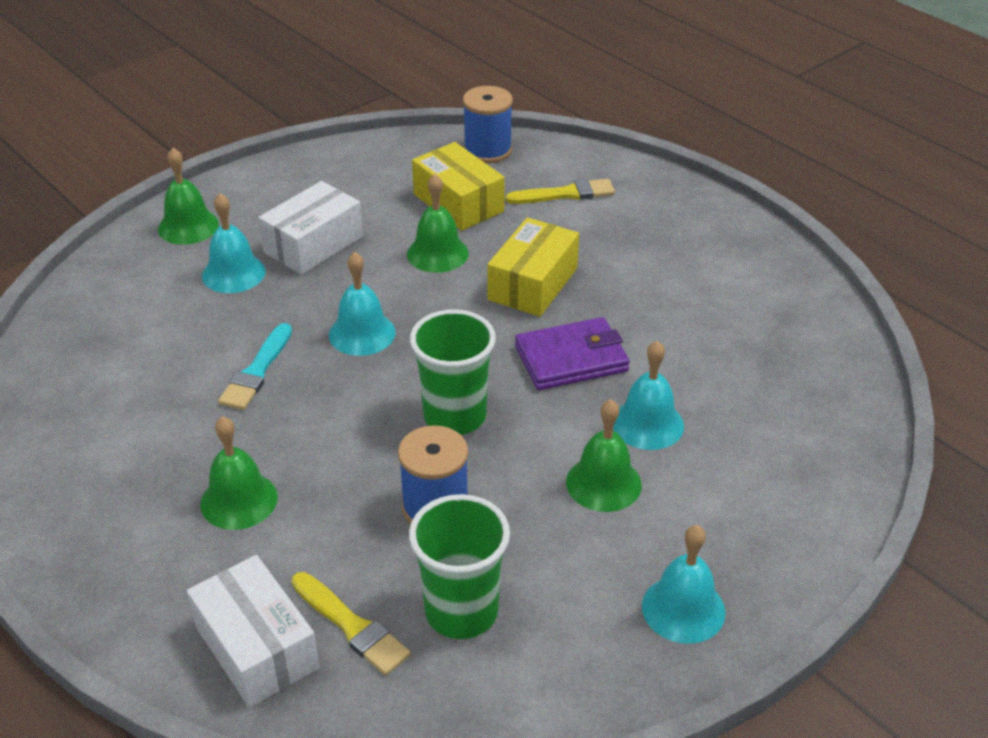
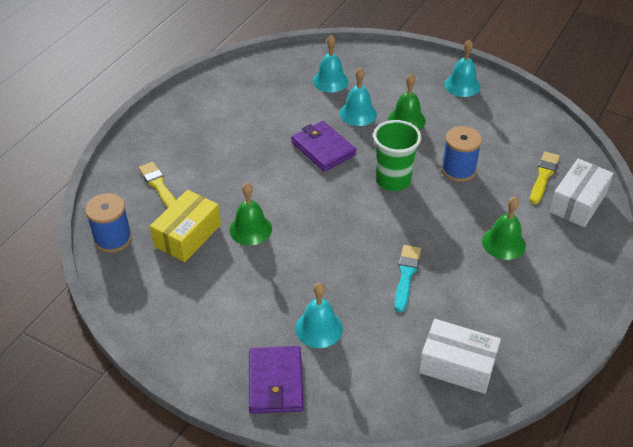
camera: 110 degrees left, 5 degrees up
green bell [158,148,219,245] -> purple wallet [249,346,303,414]
turquoise brush [218,323,292,410] -> turquoise brush turned 75 degrees counterclockwise [394,245,421,313]
white box [258,181,363,275] -> white box moved to [419,319,501,394]
turquoise bell [329,252,396,356] -> turquoise bell moved to [313,35,349,92]
green cup [409,494,510,639] -> none
yellow box [487,217,579,317] -> none

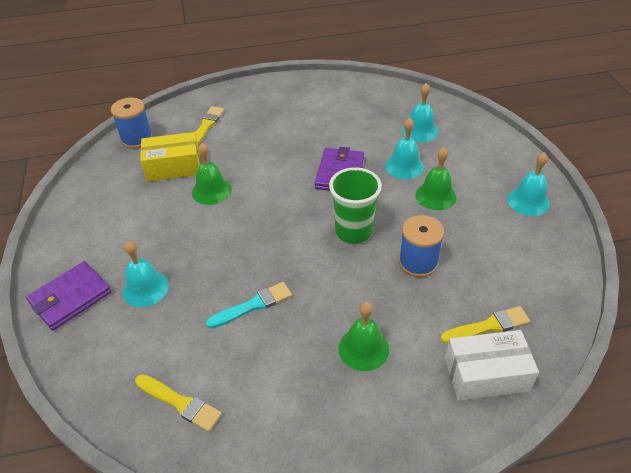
camera: 50 degrees right, 0 degrees up
white box [419,319,501,394] -> yellow brush [135,374,222,432]

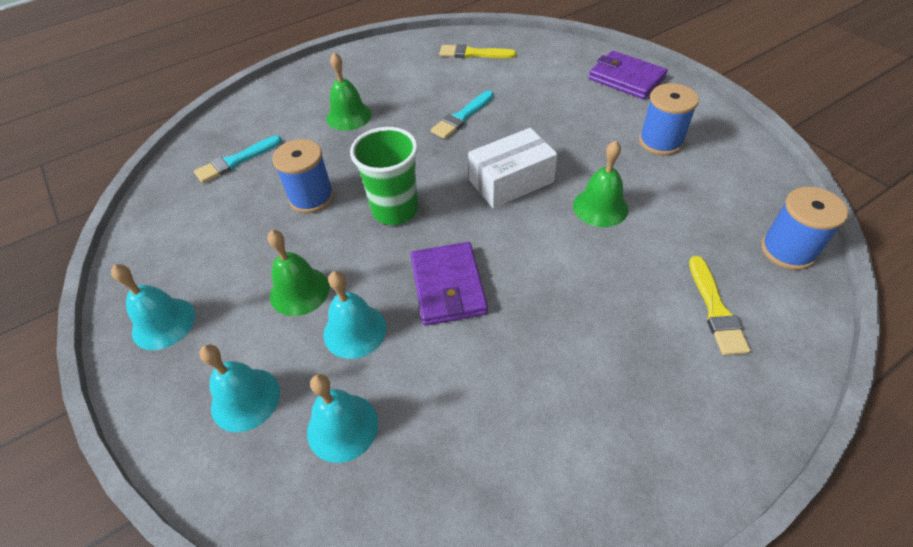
camera: 160 degrees right, 5 degrees up
purple wallet [26,261,112,330] -> purple wallet turned 75 degrees counterclockwise [589,51,668,99]
turquoise bell [122,241,169,307] -> turquoise bell moved to [199,344,280,432]
yellow box [140,132,200,182] -> none
yellow brush [440,306,530,344] -> turquoise brush [194,135,282,183]
white box [445,330,539,401] -> white box moved to [468,128,558,208]
none -> blue spool [639,83,699,155]

